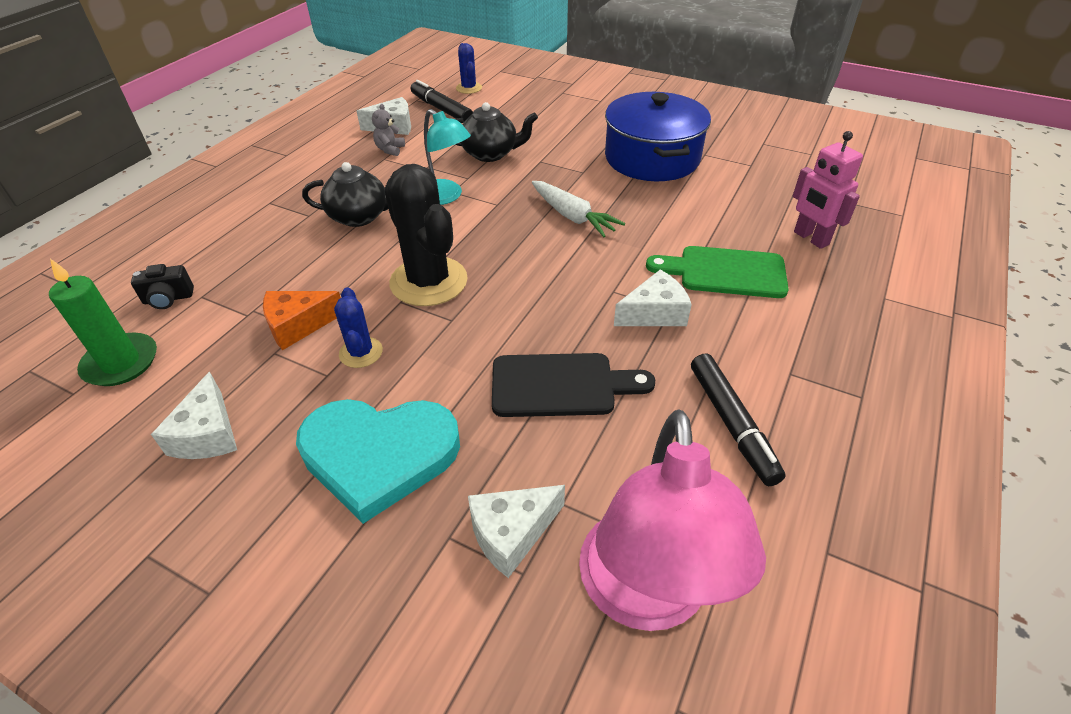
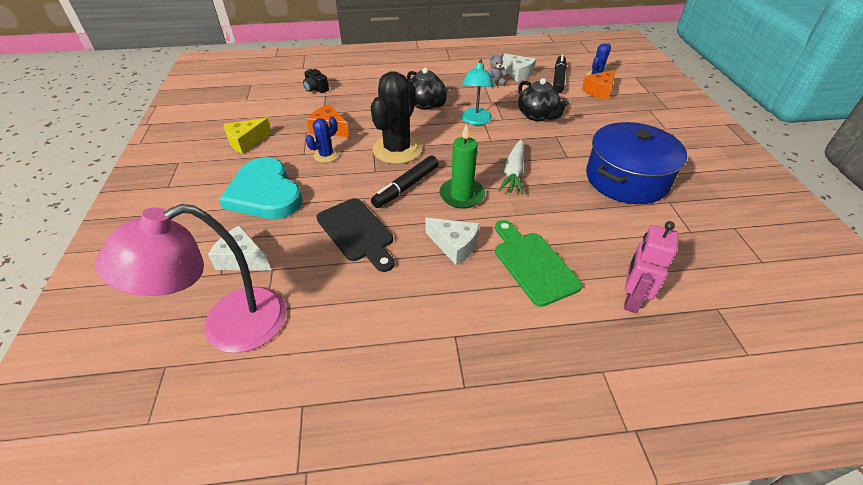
camera: 55 degrees right, 0 degrees up
green candle [49,259,157,386] -> green candle moved to [439,124,485,209]
white cheese [151,372,237,459] -> yellow cheese [224,118,272,154]
black marker [691,353,786,486] -> black marker moved to [371,156,439,208]
none -> orange cheese [582,70,616,100]

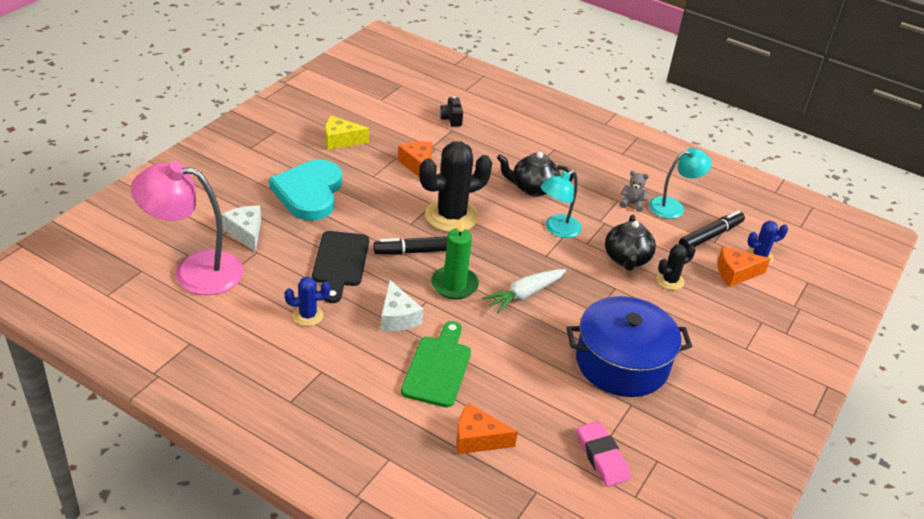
camera: 35 degrees right, 5 degrees down
blue cactus [306,117,339,163] -> blue cactus moved to [285,277,330,326]
black teapot [407,68,449,110] -> black teapot turned 90 degrees clockwise [497,152,574,197]
white cheese [501,53,536,82] -> turquoise lamp [649,148,712,219]
pink robot [624,221,678,313] -> orange cheese [456,403,518,454]
none -> pink eraser [577,421,630,487]
none -> black cactus [657,244,696,290]

